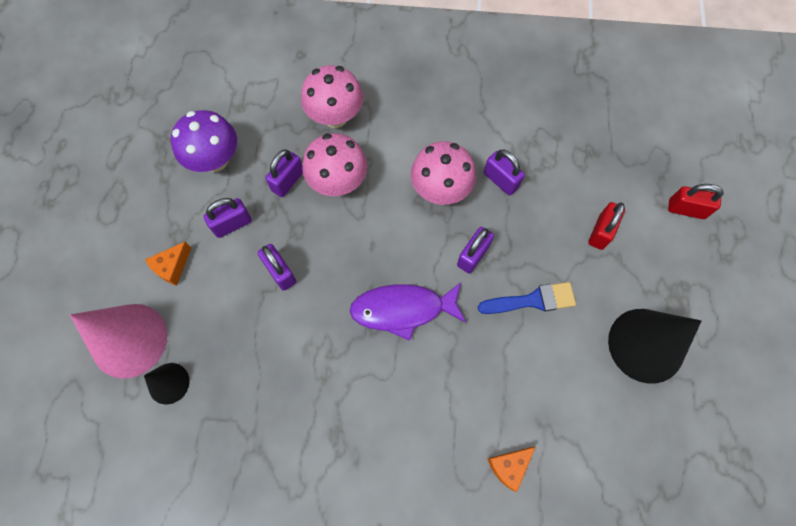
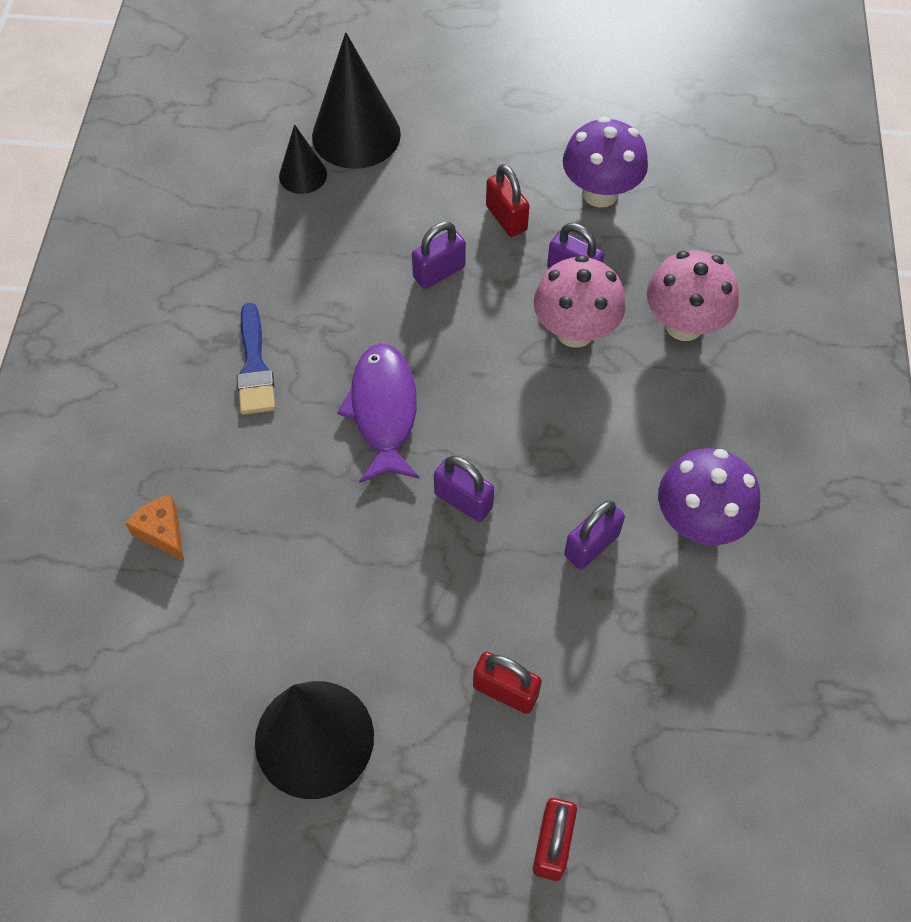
camera: 90 degrees right, 10 degrees down
pink cone [70,304,167,379] -> black cone [312,32,401,169]
orange cheese [145,242,191,286] -> none
purple padlock [204,198,252,238] -> red padlock [486,164,530,237]
pink mushroom [411,141,476,205] -> none
blue brush [478,282,576,314] -> blue brush moved to [237,303,275,415]
none -> purple mushroom [658,448,760,545]

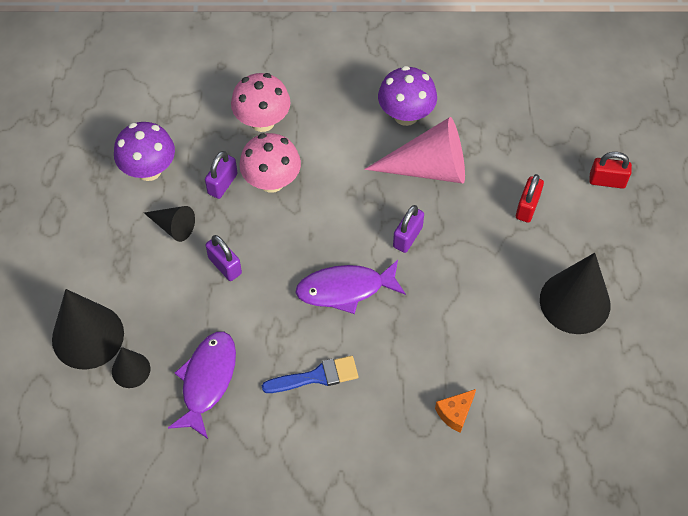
camera: 95 degrees left, 0 degrees up
red padlock [486,164,530,237] -> black cone [144,206,195,242]
purple padlock [564,500,625,569] -> pink cone [364,117,465,183]
none -> purple fish [168,331,236,439]

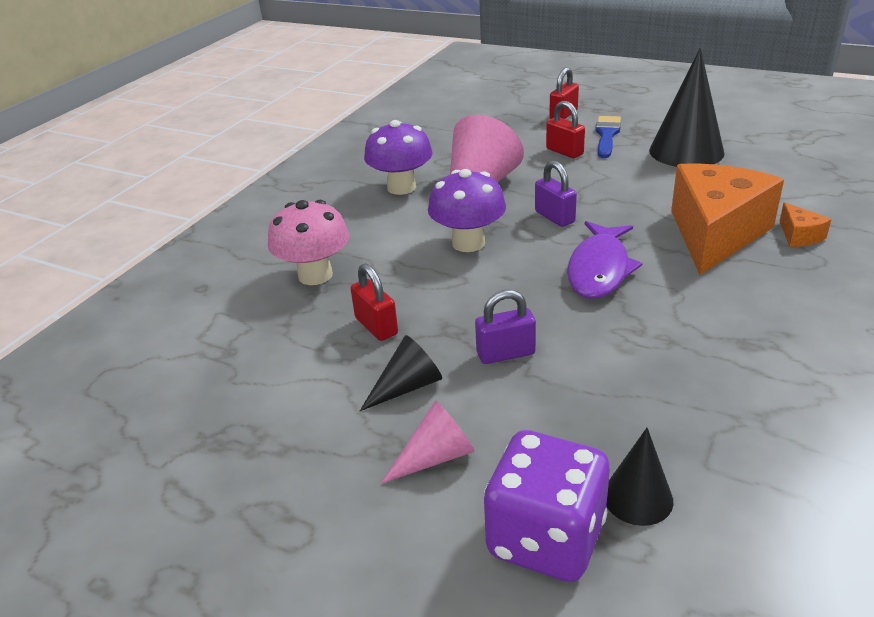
camera: 60 degrees left, 25 degrees down
black cone [52,289,124,369] -> purple dice [484,430,610,582]
purple mushroom [114,122,175,181] -> purple mushroom moved to [428,169,506,252]
purple fish [168,331,236,439] -> none
purple padlock [205,151,238,199] -> red padlock [350,263,398,341]
pink mushroom [239,133,301,193] -> none
blue brush [262,356,358,393] -> blue brush moved to [596,116,621,158]
none -> pink cone [381,400,475,484]
none -> orange cheese [671,163,784,275]

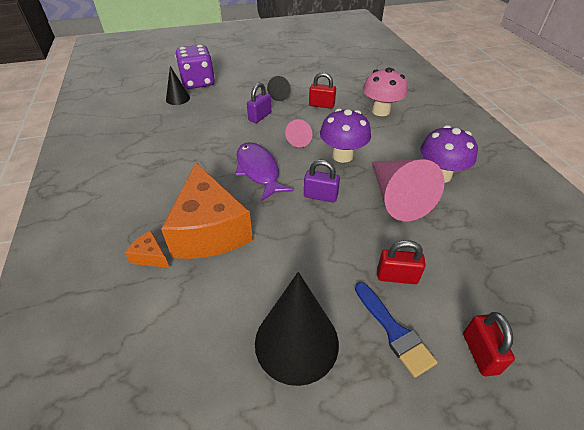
camera: 135 degrees right, 10 degrees up
pink cone [381,400,475,484] -> pink cone moved to [285,119,313,147]

